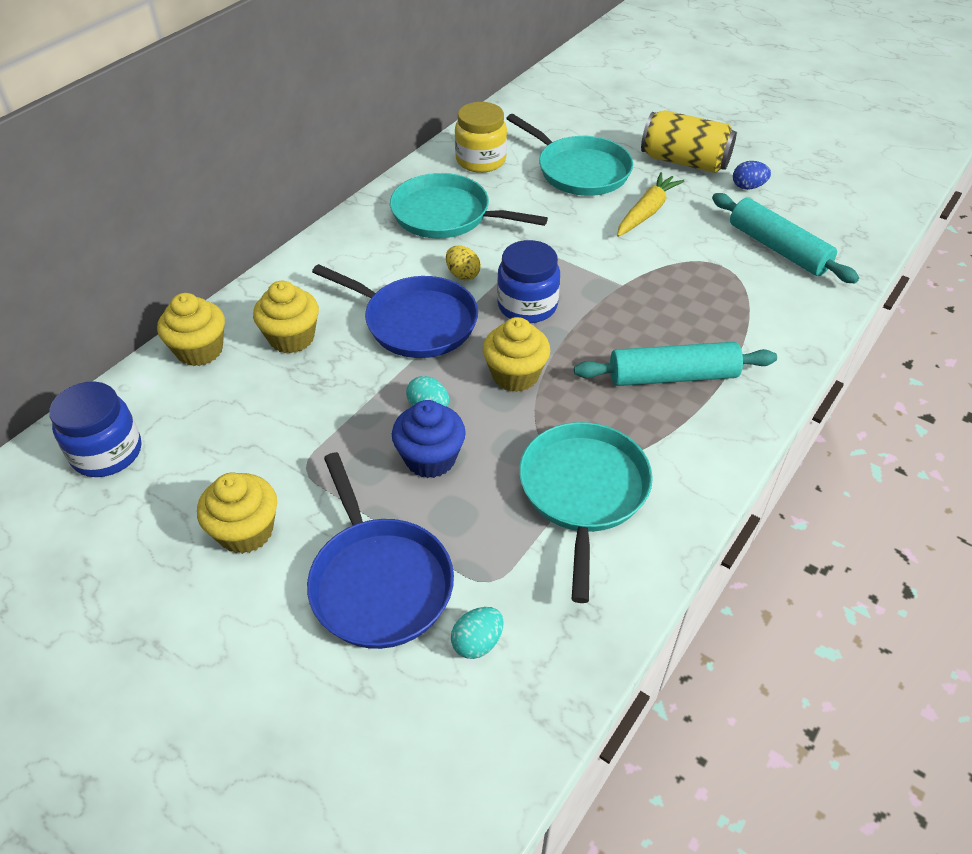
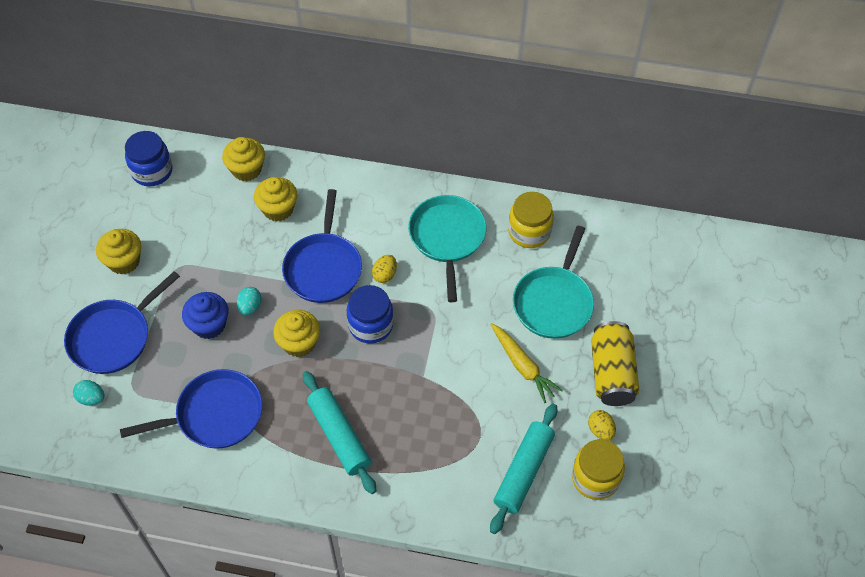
camera: 65 degrees right, 10 degrees up
turquoise pan [519,422,653,603] -> blue pan [120,369,262,449]
yellow carrot [617,172,684,237] -> yellow carrot turned 45 degrees clockwise [490,323,563,403]
blue egg [733,161,771,190] -> yellow egg [588,410,616,441]
none -> yellow jar [572,439,625,500]

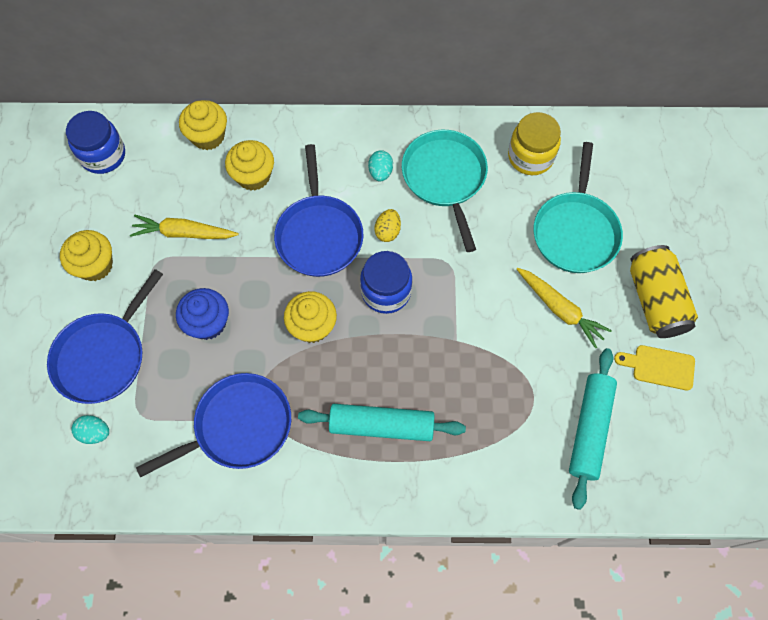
camera: 10 degrees left, 10 degrees up
turquoise egg [237,287,262,315] -> turquoise egg moved to [368,150,393,181]
turquoise rolling pin [303,371,376,494] -> turquoise rolling pin turned 45 degrees counterclockwise [298,404,466,441]
yellow jar [572,439,625,500] -> none
yellow egg [588,410,616,441] -> yellow cutting board [614,345,695,391]
none -> yellow carrot [130,214,239,239]

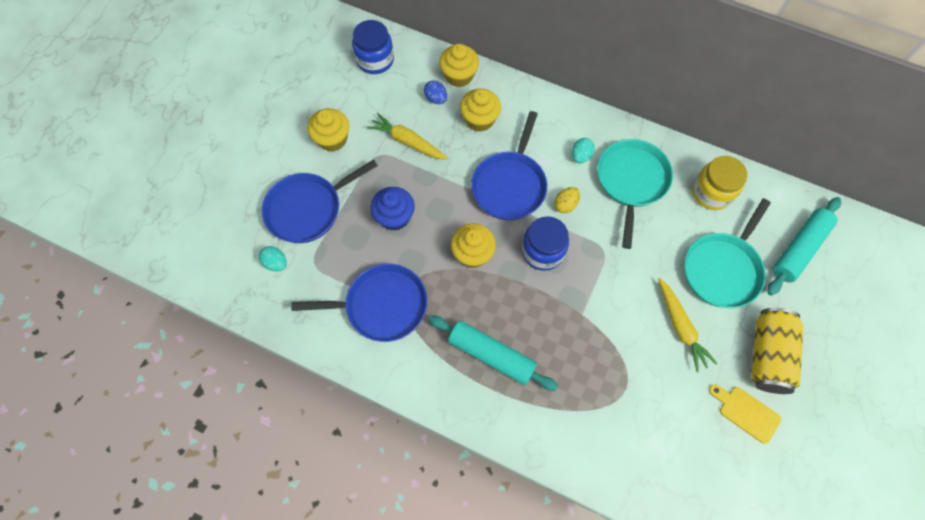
camera: 25 degrees right, 0 degrees up
turquoise rolling pin [569,348,617,510] -> turquoise rolling pin moved to [767,197,841,296]
none -> blue egg [424,80,447,104]

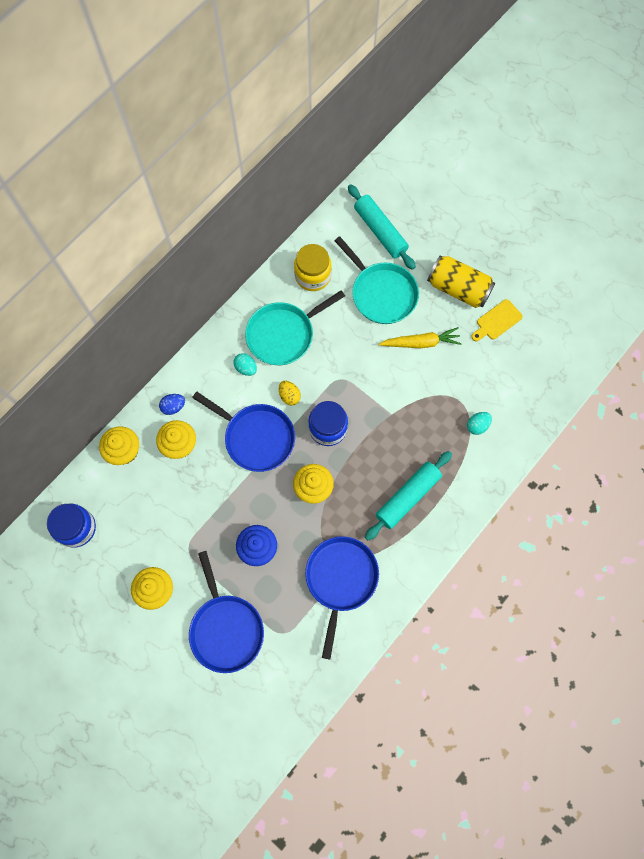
camera: 75 degrees left, 5 degrees up
turquoise egg [259,246,287,271] -> turquoise egg moved to [467,412,492,435]
yellow carrot [367,113,448,160] -> none
blue egg [424,80,447,104] -> blue egg moved to [159,394,185,415]
turquoise pan [597,139,673,249] -> turquoise pan turned 60 degrees counterclockwise [245,290,345,365]

